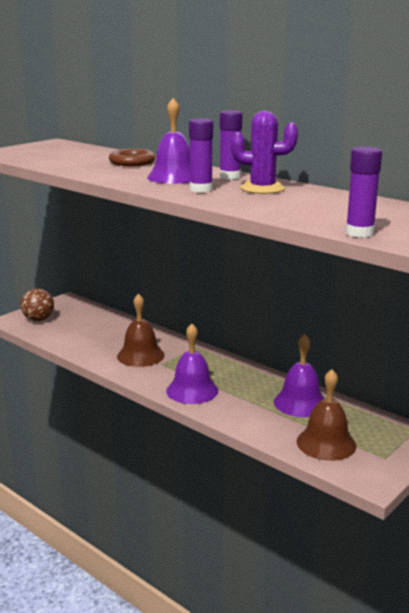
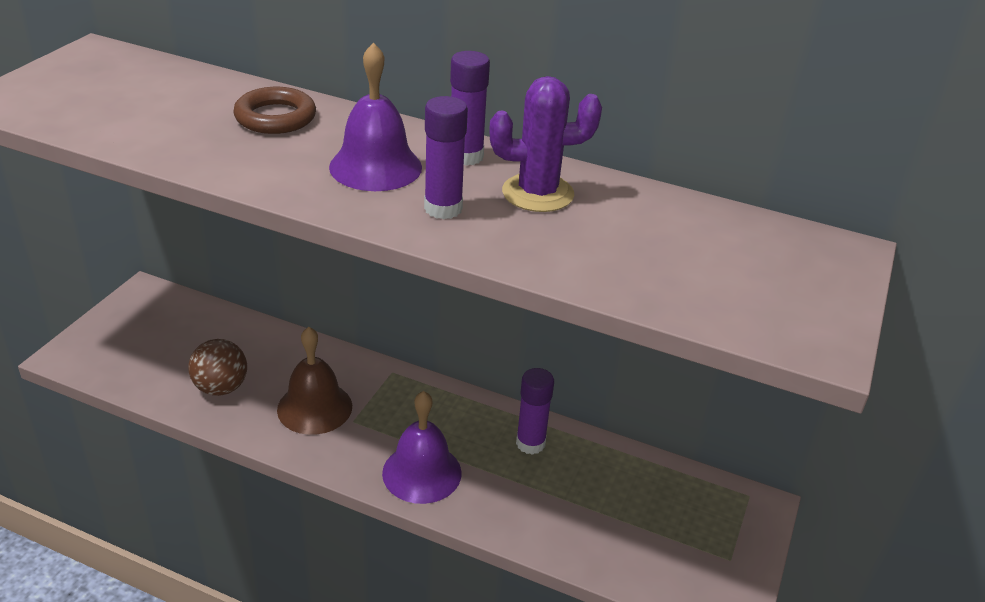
camera: 20 degrees left, 15 degrees up
brown ball [21,288,54,321] -> brown ball moved to [188,339,247,396]
purple bell [274,334,325,417] -> none
brown bell [297,369,356,461] -> none
purple glue stick [345,146,382,238] -> purple glue stick moved to [516,368,554,455]

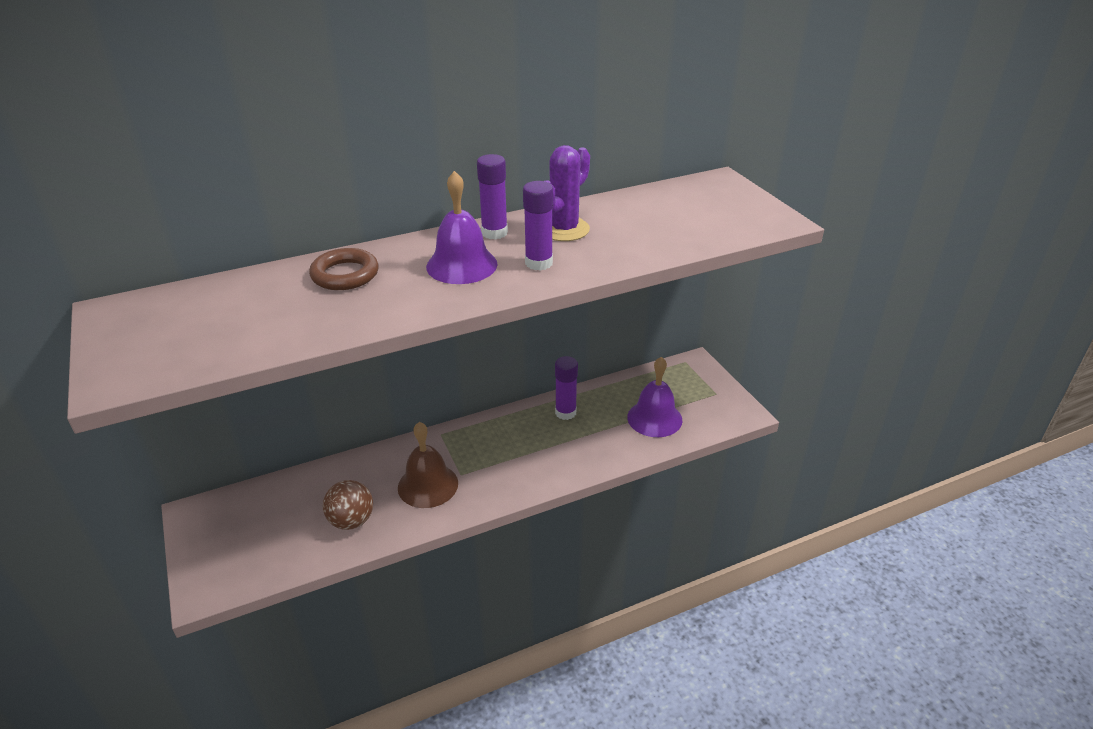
camera: 45 degrees left, 0 degrees up
purple bell [382,391,462,504] -> purple bell moved to [627,357,682,437]

